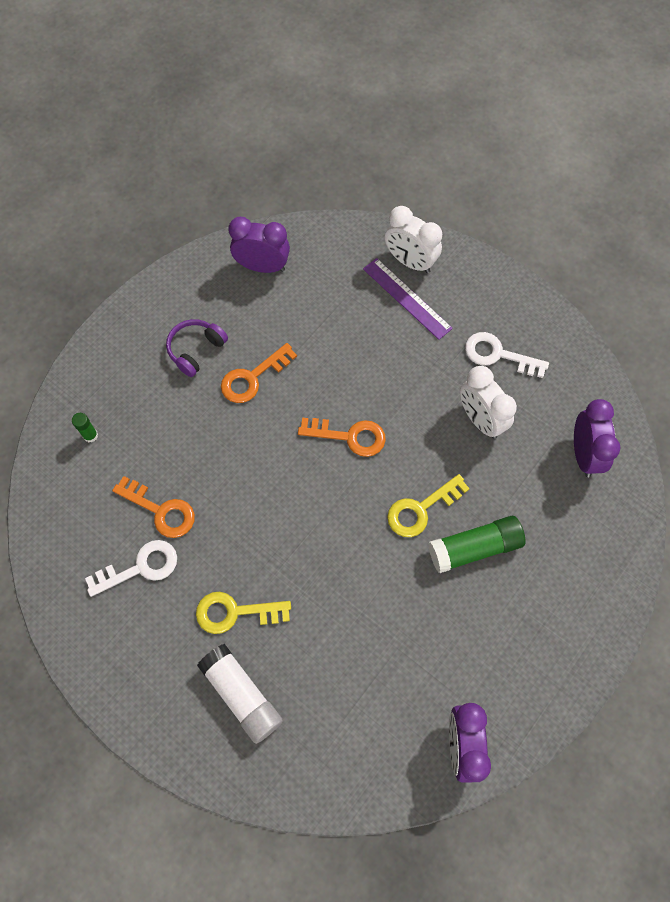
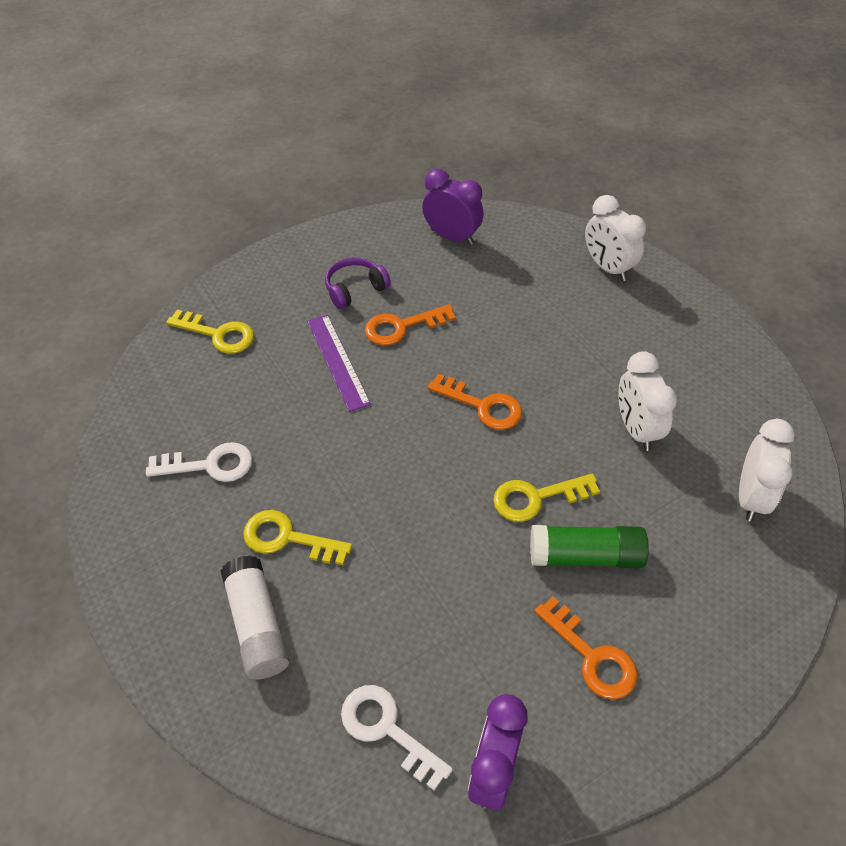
camera: 20 degrees right, 15 degrees down
green glue stick [72,413,98,442] -> yellow key [166,310,254,354]
orange key [112,476,195,538] -> orange key moved to [534,597,638,699]
purple ruler [363,258,453,340] -> purple ruler moved to [307,315,371,412]
white key [465,332,549,378] -> white key moved to [341,685,453,791]
purple clock [574,399,620,477] -> white clock [739,419,795,521]

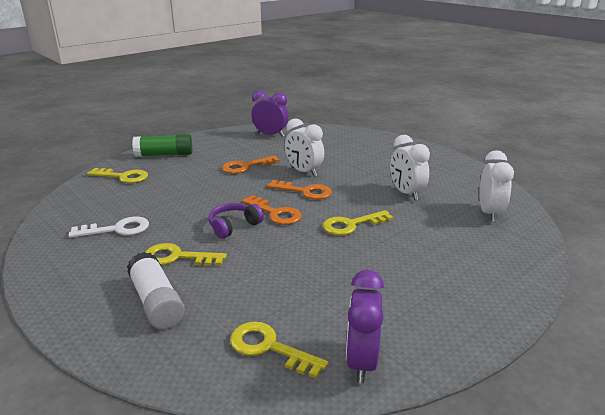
camera: 10 degrees left, 25 degrees down
purple ruler [307,315,371,412] -> none
purple headphones [325,257,391,309] -> purple headphones moved to [208,203,264,239]
white key [341,685,453,791] -> yellow key [230,322,328,379]
green glue stick [530,525,649,568] -> green glue stick moved to [132,134,192,157]
orange key [534,597,638,699] -> orange key moved to [242,195,302,225]
white clock [585,195,646,281] -> white clock moved to [285,118,324,177]

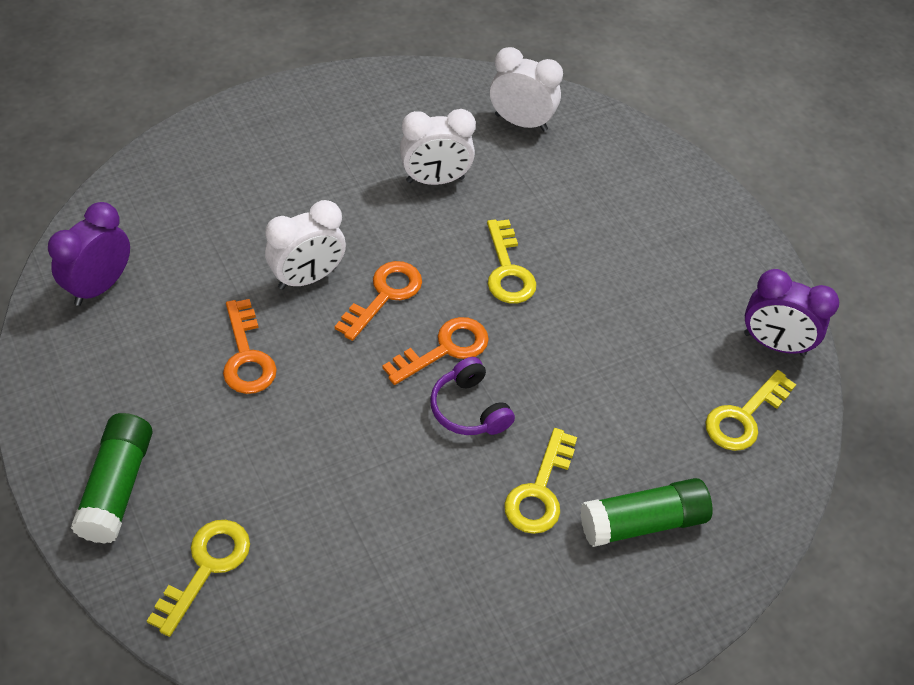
camera: 80 degrees left, 25 degrees up
white key [68,217,149,238] -> none
white glue stick [127,252,185,329] -> green glue stick [580,478,713,547]

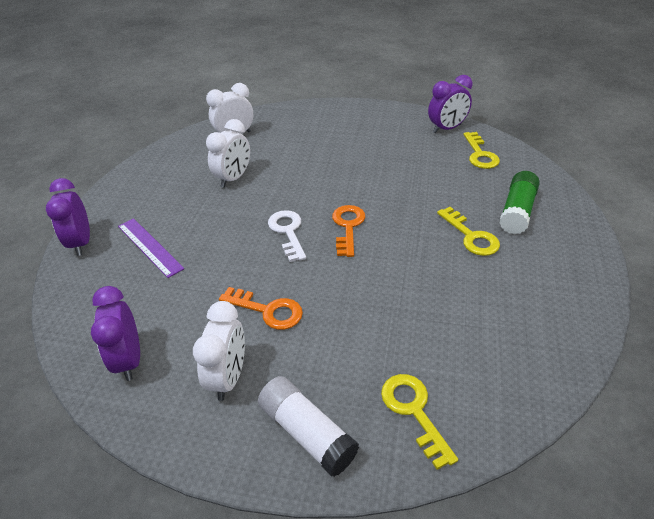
camera: 45 degrees left, 10 degrees down
green glue stick [71,413,153,544] -> white glue stick [258,376,359,477]
white clock [265,200,346,290] -> white clock moved to [193,301,245,401]
orange key [335,261,422,341] -> white key [268,210,306,262]
purple headphones [430,357,515,435] -> none
yellow key [487,219,537,304] -> none
none -> purple clock [46,178,90,256]
none -> purple ruler [118,218,184,278]

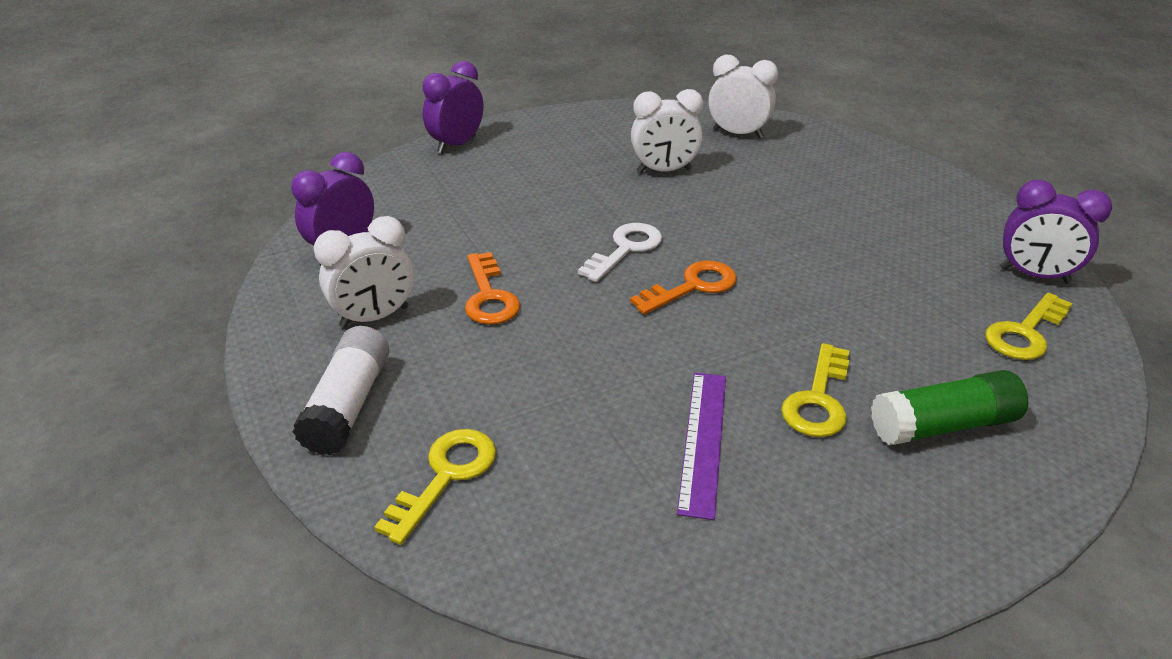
camera: 50 degrees right, 5 degrees down
purple ruler [118,218,184,278] -> purple ruler moved to [677,372,726,520]

